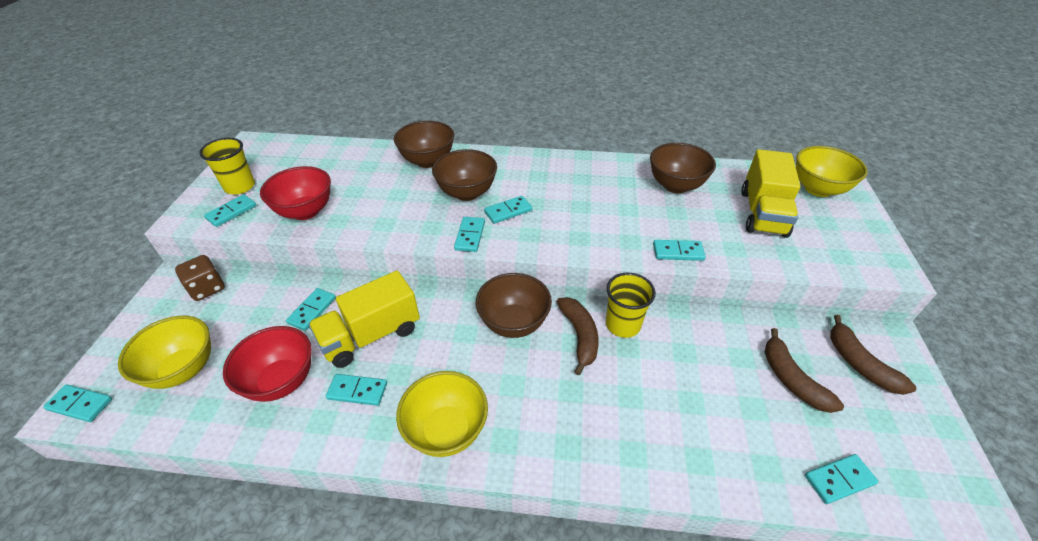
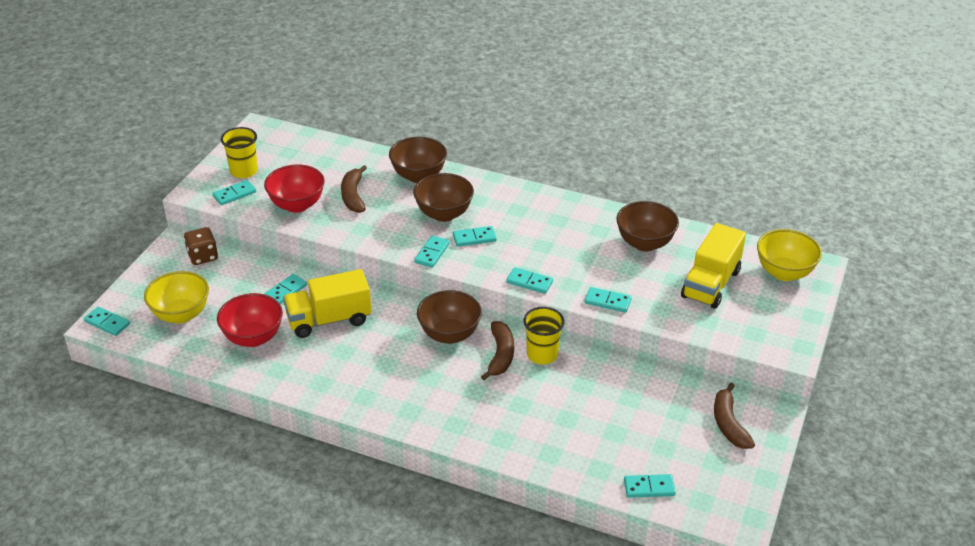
camera: 15 degrees right, 5 degrees down
turquoise domino [326,374,387,406] -> turquoise domino moved to [506,267,553,294]
yellow bowl [396,371,488,457] -> none
brown banana [765,328,844,413] -> brown banana moved to [341,165,367,213]

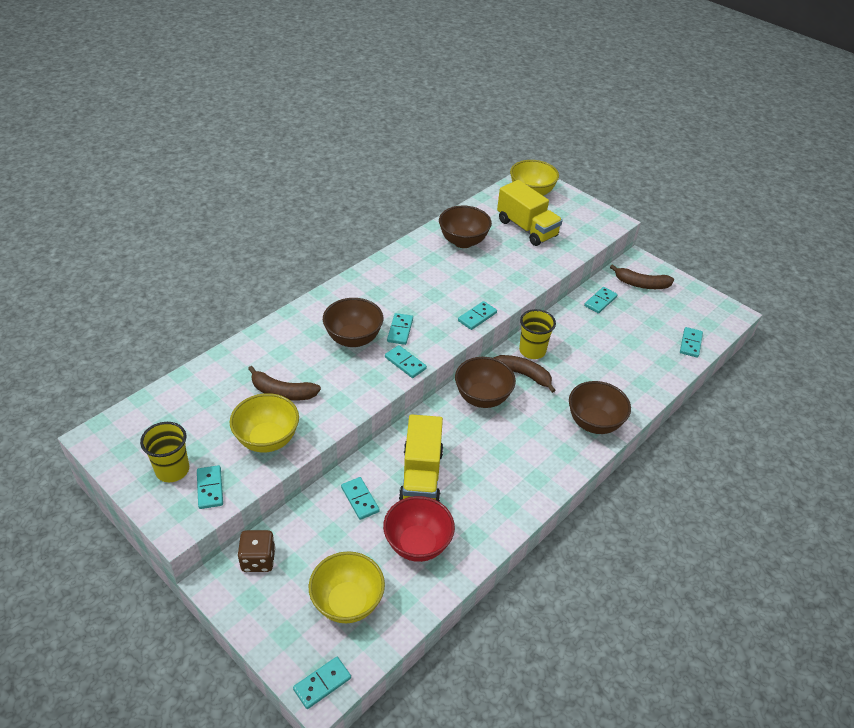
camera: 70 degrees left, 5 degrees up
red bowl [264,164,325,213] -> yellow bowl [230,393,299,452]
brown bowl [389,137,447,183] -> brown bowl moved to [569,381,631,434]
turquoise domino [585,287,632,313] -> turquoise domino moved to [584,287,618,314]

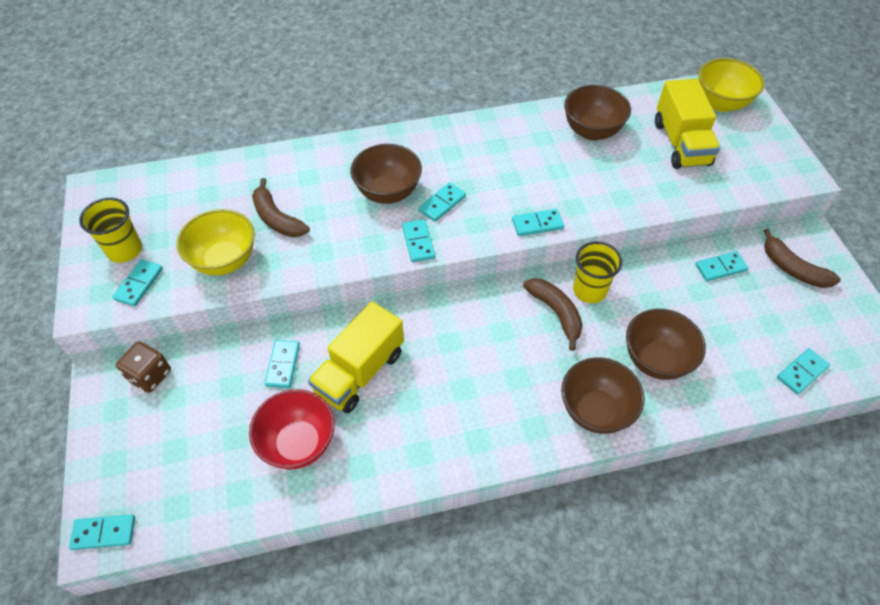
camera: 35 degrees right, 10 degrees up
yellow bowl [309,551,385,623] -> none
brown bowl [455,357,516,408] -> brown bowl moved to [626,309,706,380]

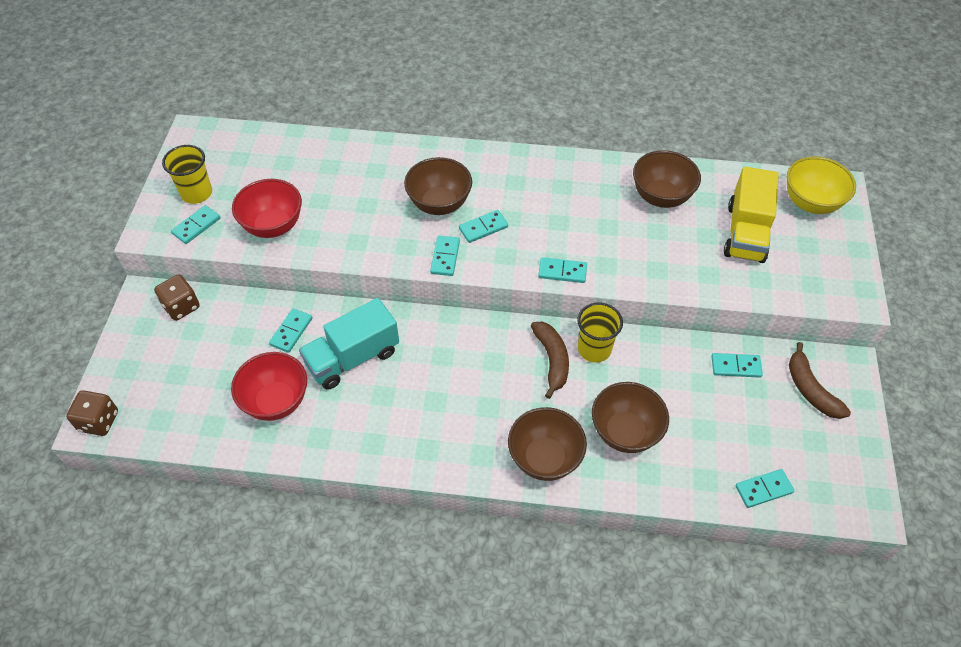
camera: 20 degrees right, 0 degrees up
turquoise domino [69,514,135,550] -> brown dice [66,390,118,436]
yellow bowl [177,209,255,276] -> red bowl [232,179,302,238]
brown banana [252,178,310,237] -> none
yellow truck [308,302,404,413] -> turquoise truck [299,298,399,390]

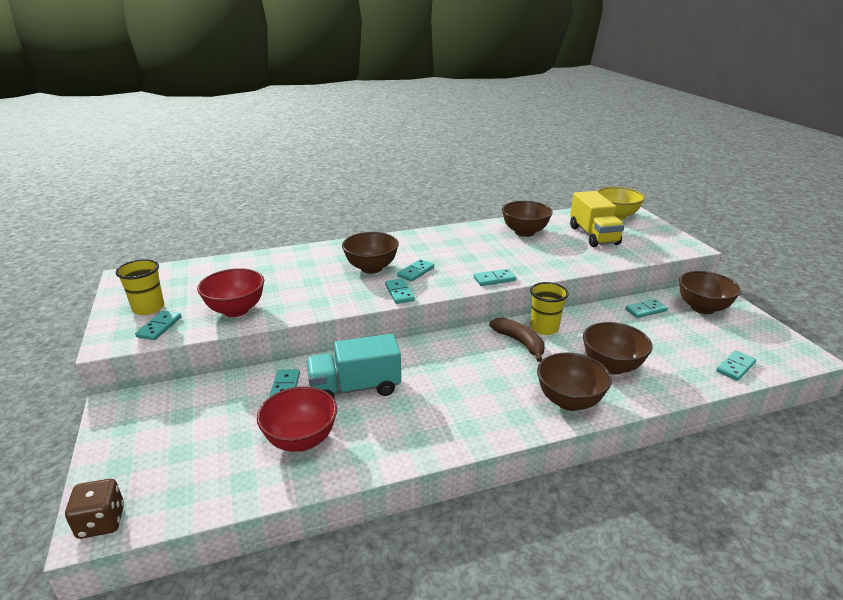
camera: 25 degrees left, 25 degrees down
brown dice [154,274,200,321] -> none
turquoise truck [299,298,399,390] -> turquoise truck turned 45 degrees clockwise [306,334,401,398]
brown banana [789,342,851,419] -> brown bowl [679,271,741,314]

